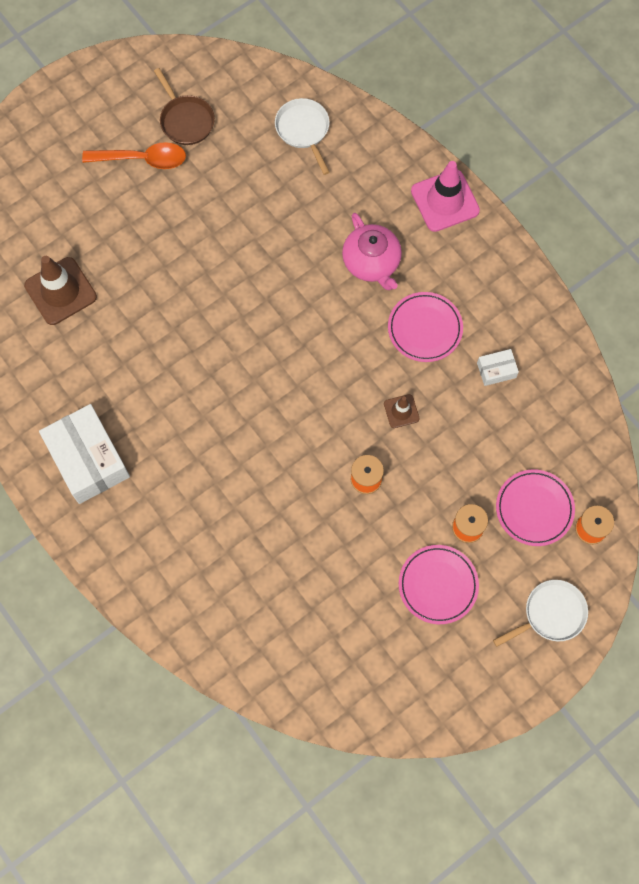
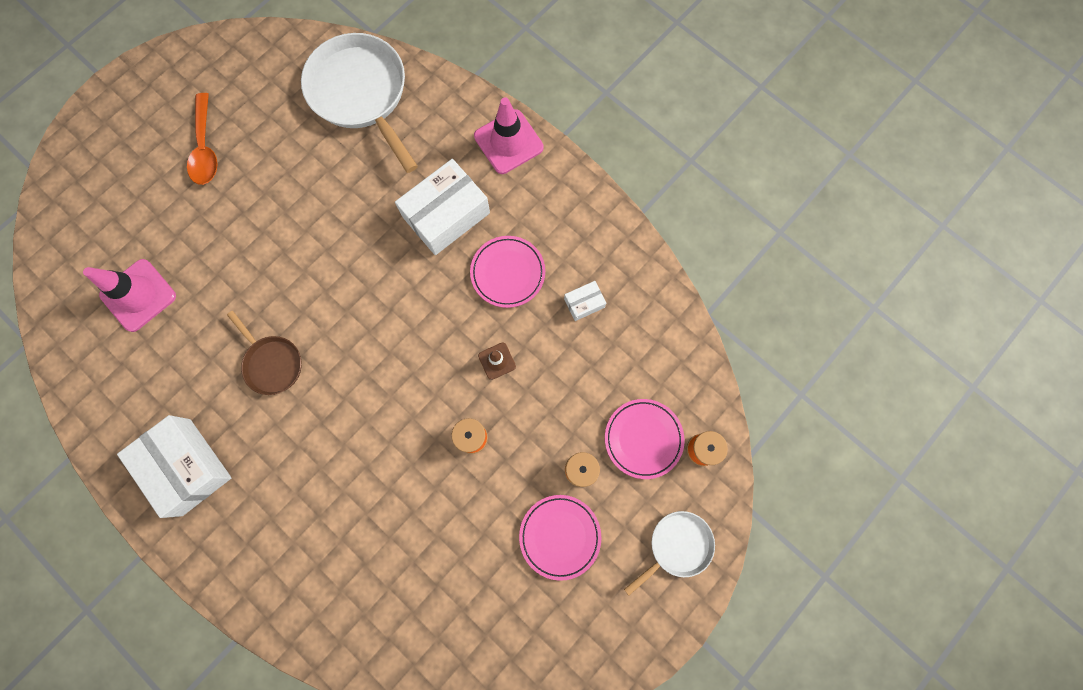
camera: 10 degrees left, 5 degrees up
brown traffic cone [24,256,97,325] -> pink traffic cone [83,259,176,332]
orange spoon [82,142,186,169] -> orange spoon turned 90 degrees clockwise [187,93,218,185]
brown pan [154,68,215,145] -> brown pan moved to [227,311,302,395]
white pan [275,98,330,175] -> white pan [301,33,418,173], size x1.89
pink teapot [342,213,402,290] -> white box [395,159,490,255]

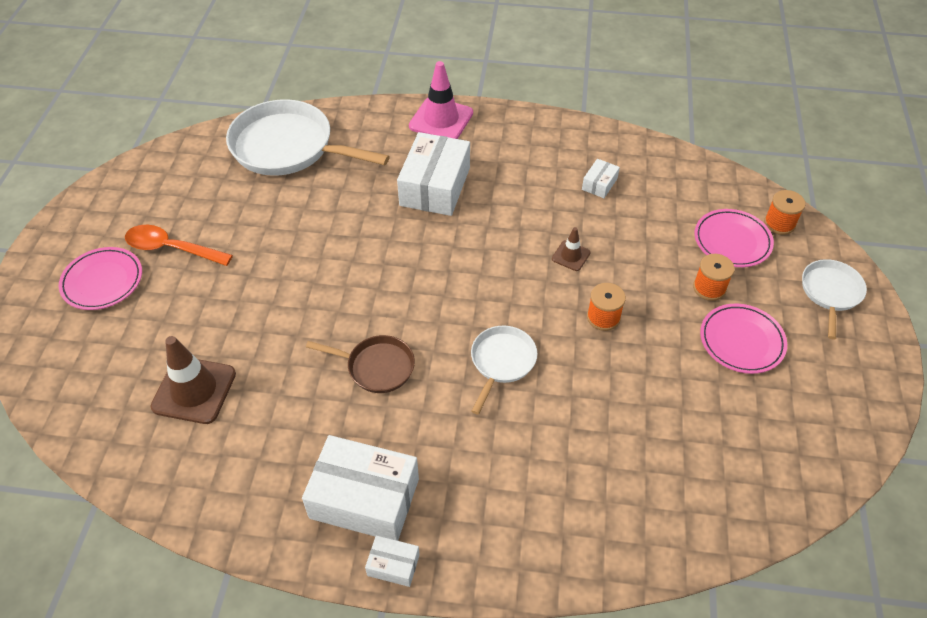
camera: 35 degrees left, 25 degrees down
pink traffic cone [83,259,176,332] -> brown traffic cone [151,336,236,424]
orange spoon [187,93,218,185] -> orange spoon turned 150 degrees clockwise [125,225,233,266]
pink plate [470,236,545,308] -> pink plate moved to [59,247,142,310]
none -> white box [365,535,420,587]
none -> white pan [471,326,537,415]

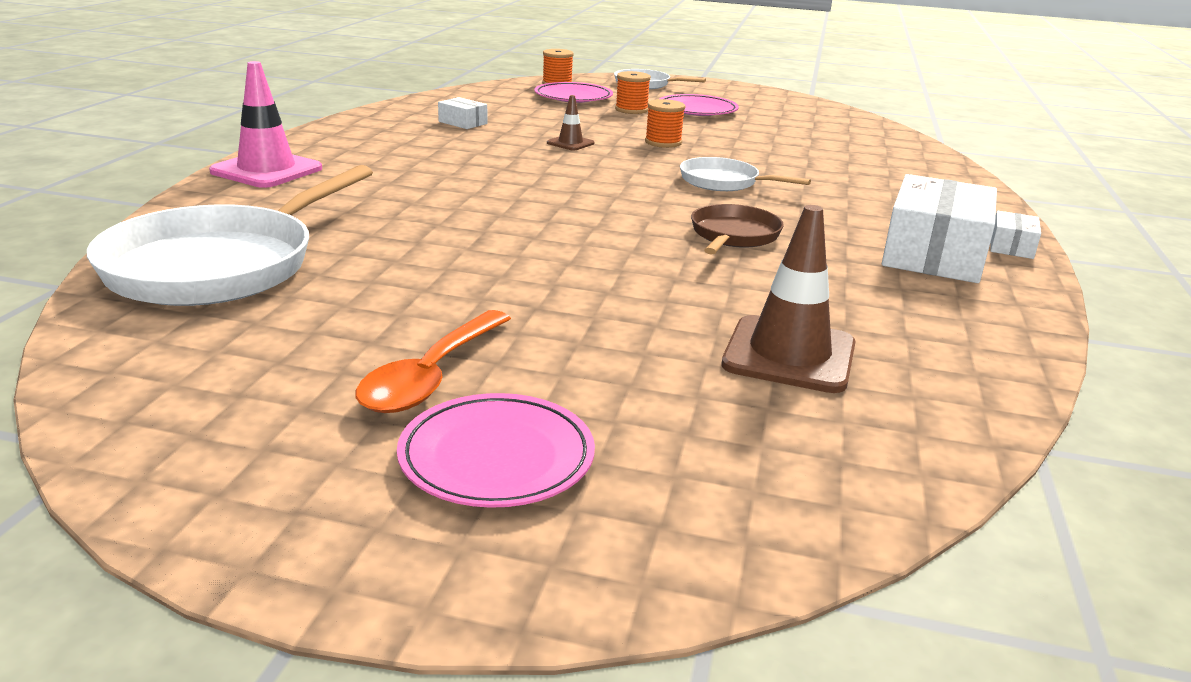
camera: 85 degrees left, 25 degrees down
white box [397,132,470,216] -> none

